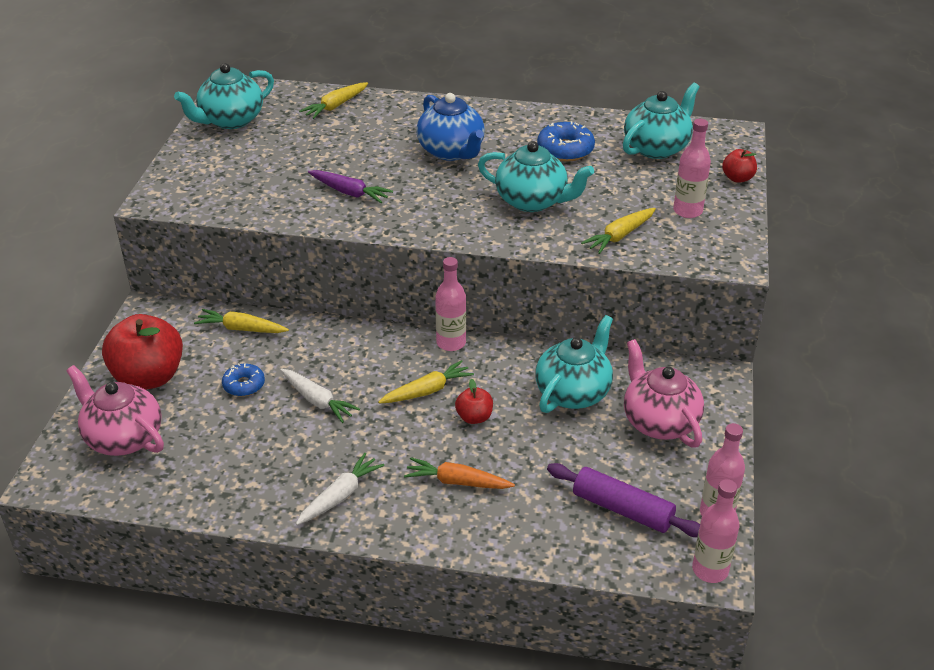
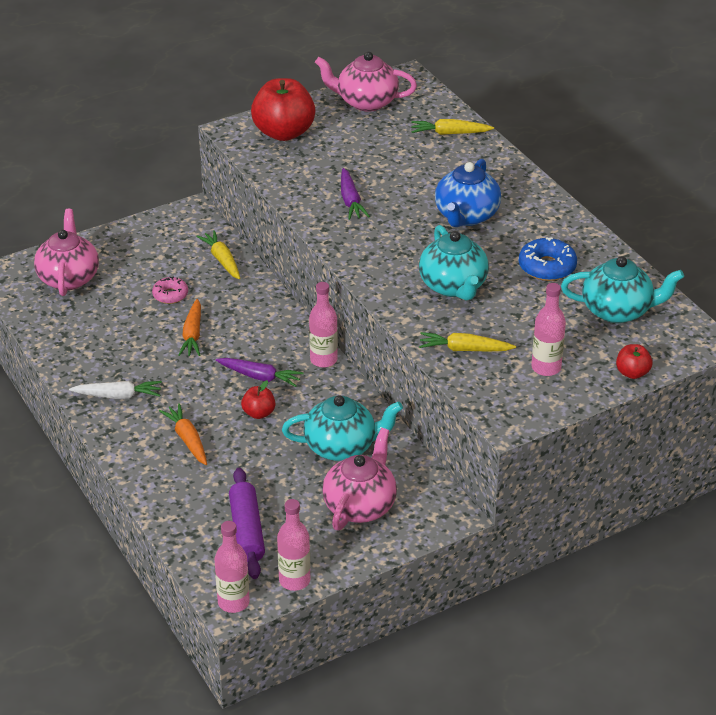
camera: 50 degrees right, 0 degrees up
red apple [102,314,183,390] -> red apple moved to [251,78,315,141]
turquoise teapot [174,63,274,129] -> pink teapot [315,52,417,112]
blue donut [222,363,265,396] -> pink donut [152,276,188,304]
white carrot [280,369,360,423] -> orange carrot [178,299,201,356]
yellow carrot [378,360,474,404] -> purple carrot [216,358,304,387]

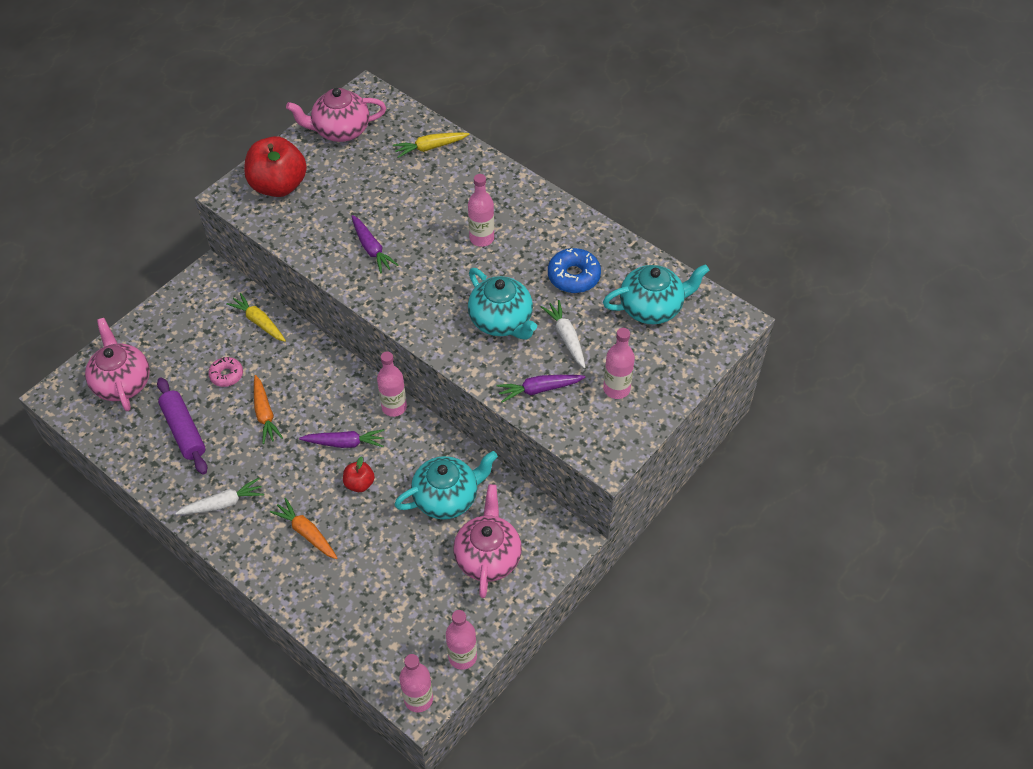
camera: 20 degrees left, 15 degrees up
purple rolling pin [229,468,265,579] -> purple rolling pin moved to [157,377,207,475]
yellow carrot [419,332,516,351] -> purple carrot [496,375,585,403]
blue teapot [435,158,501,227] -> pink bottle [468,174,494,247]
red apple [616,344,653,379] -> none
none -> white carrot [541,300,586,368]

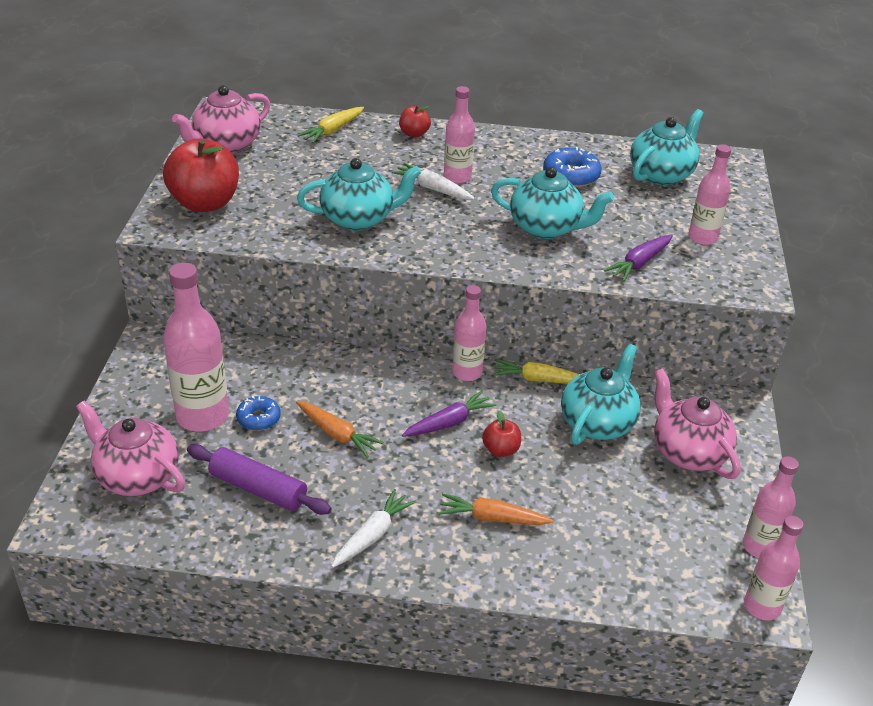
camera: 35 degrees left, 15 degrees down
pink donut [208,357,243,387] -> blue donut [236,396,281,431]
yellow carrot [226,293,286,342] -> yellow carrot moved to [493,359,580,384]
purple carrot [352,215,398,273] -> turquoise teapot [297,158,421,231]
white carrot [541,300,586,368] -> white carrot moved to [392,163,475,200]
none -> pink bottle [163,262,229,432]
none -> red apple [399,105,431,138]

